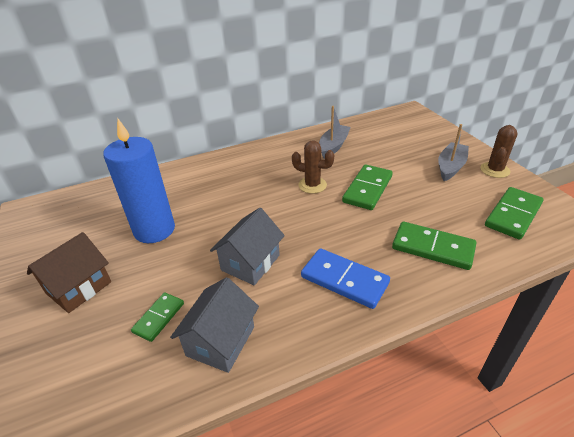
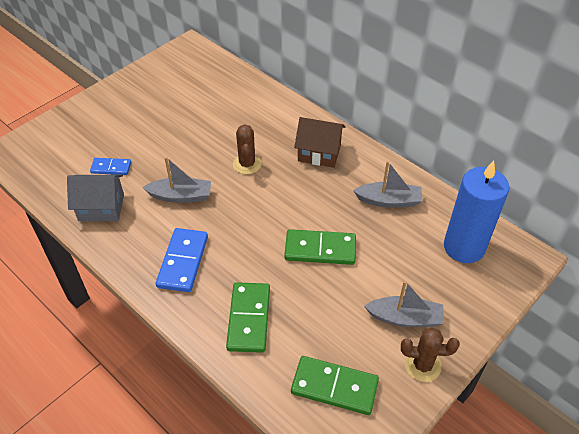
camera: 65 degrees right, 10 degrees up
brown house [27,232,111,313] -> brown house moved to [294,117,345,168]
blue candle [103,119,175,243] -> blue candle moved to [444,161,509,263]
green domino [131,292,184,342] -> blue domino [90,158,131,175]
grey house [210,208,285,285] -> grey boat [143,157,211,203]
brown cactus [292,140,334,194] -> brown cactus moved to [233,124,262,174]

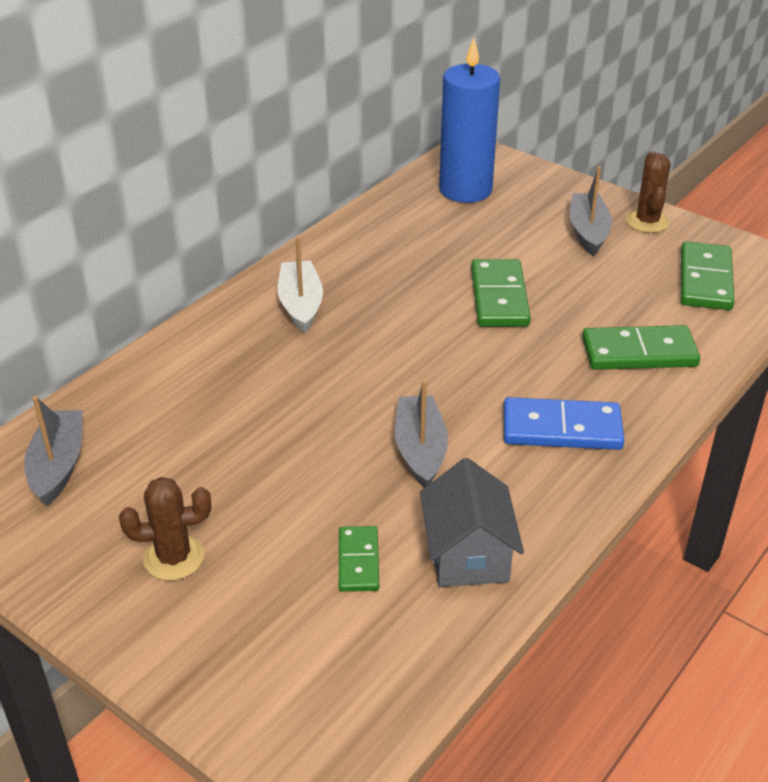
camera: 95 degrees left, 10 degrees down
blue domino [90,158,131,175] -> green domino [339,526,379,592]
brown cactus [233,124,262,174] -> brown cactus moved to [119,477,211,581]
brown house [294,117,345,168] -> white boat [277,237,323,333]
grey boat [353,161,422,208] -> grey boat moved to [24,396,82,506]

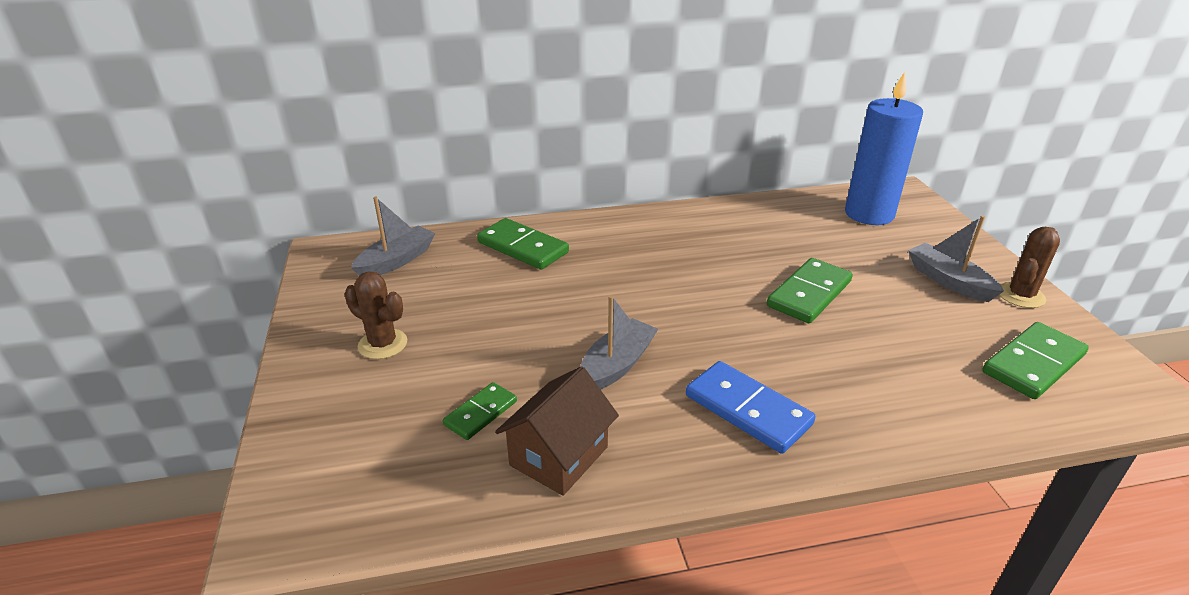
camera: 40 degrees right, 5 degrees down
white boat [277,237,323,333] -> none
grey house [420,458,524,587] -> brown house [495,366,619,496]
grey boat [570,166,612,256] -> grey boat turned 75 degrees counterclockwise [908,215,1004,302]
green domino [582,325,700,370] -> green domino moved to [477,218,569,270]

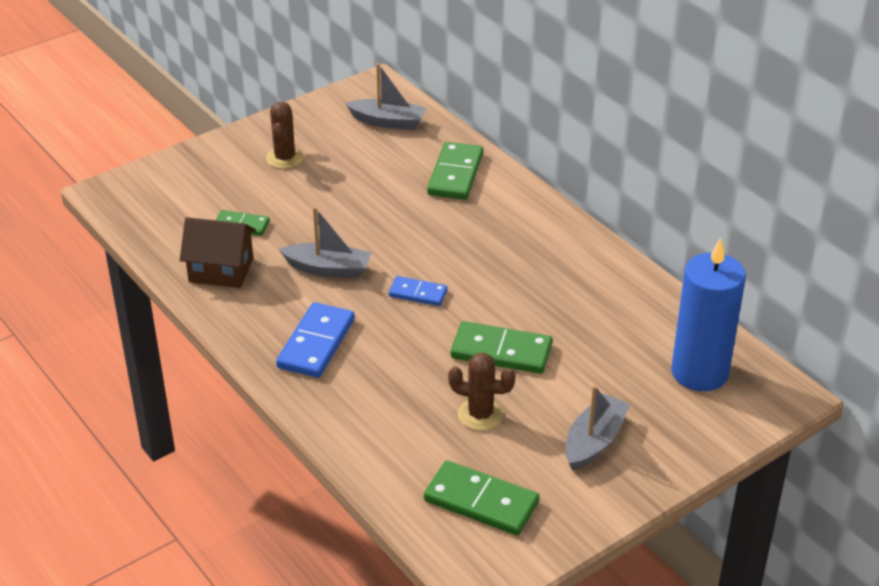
camera: 65 degrees right, 5 degrees up
brown cactus [999,227,1060,308] -> brown cactus moved to [448,352,515,431]
none -> blue domino [389,276,448,306]

